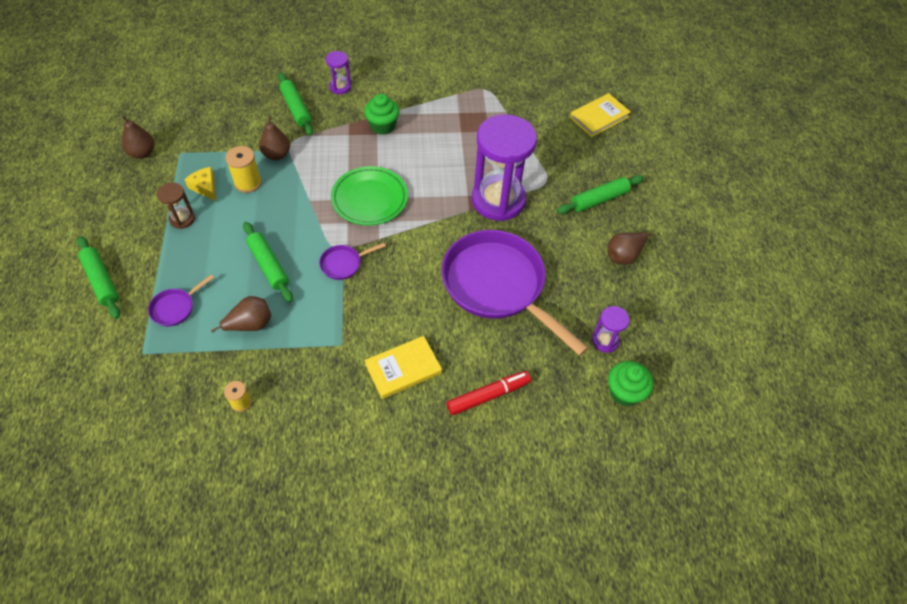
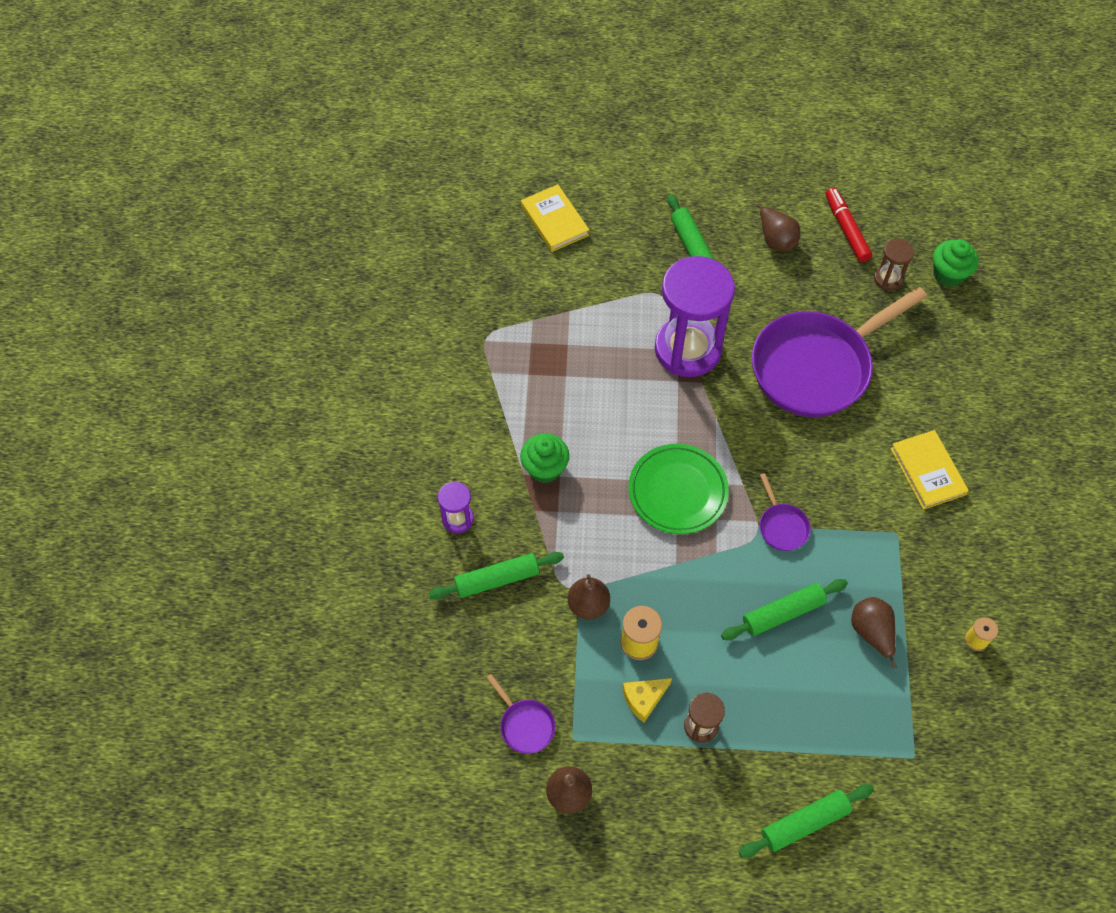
camera: 80 degrees left, 5 degrees up
purple pan [148,275,214,326] -> purple pan moved to [486,674,555,754]
red marker [447,371,531,415] -> red marker moved to [825,188,872,262]
purple hourglass [592,306,630,353] -> brown hourglass [874,238,914,291]

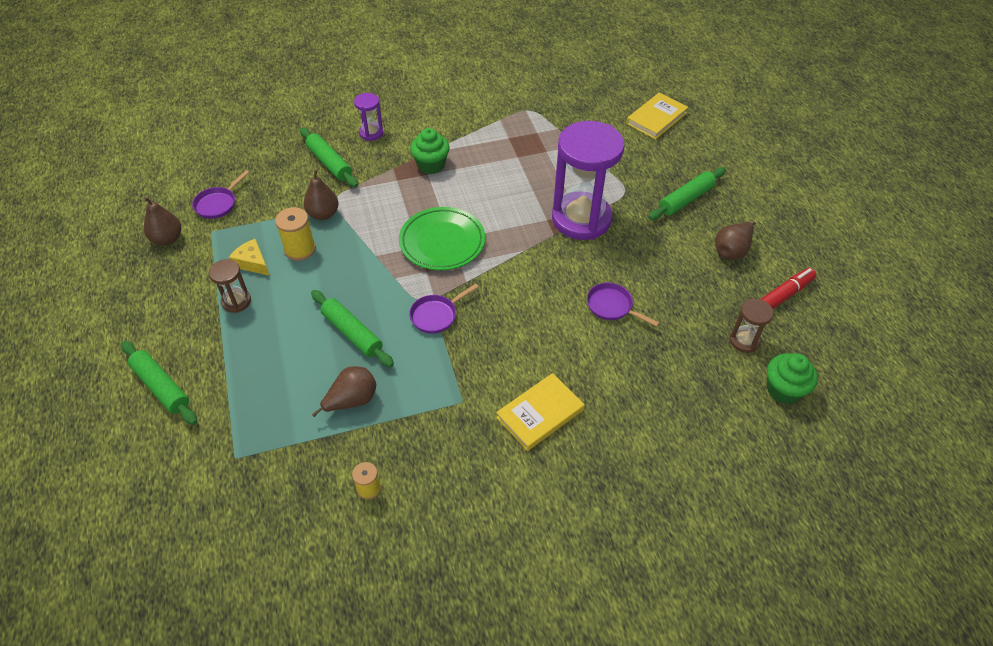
camera: 70 degrees right, 10 degrees down
purple pan [752,287,927,417] -> purple pan [587,283,659,327], size x0.40

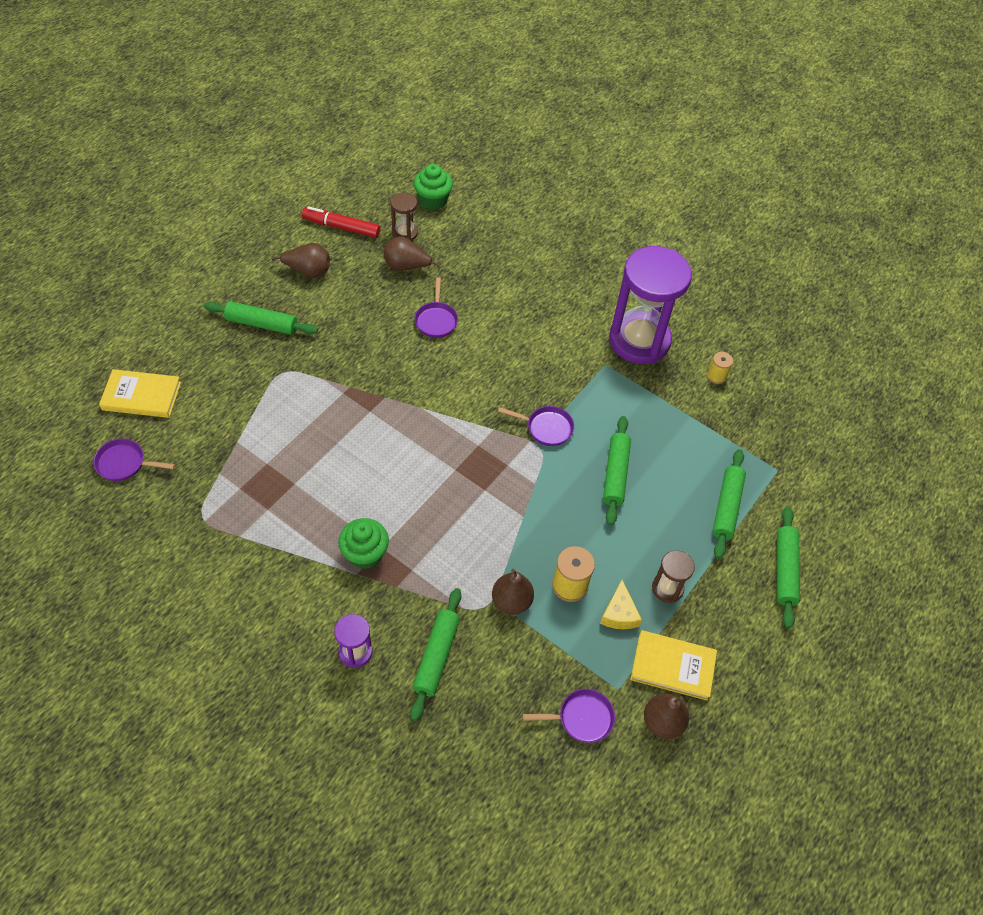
camera: 130 degrees left, 5 degrees up
brown pear [312,366,376,417] -> brown pear moved to [384,236,441,271]
green plate [399,207,485,270] -> none
yellow book [496,373,585,451] -> yellow book moved to [631,630,717,701]
purple hourglass [552,121,624,240] -> purple hourglass moved to [609,246,692,364]
none -> purple pan [93,438,175,481]
none -> green rolling pin [712,449,746,559]

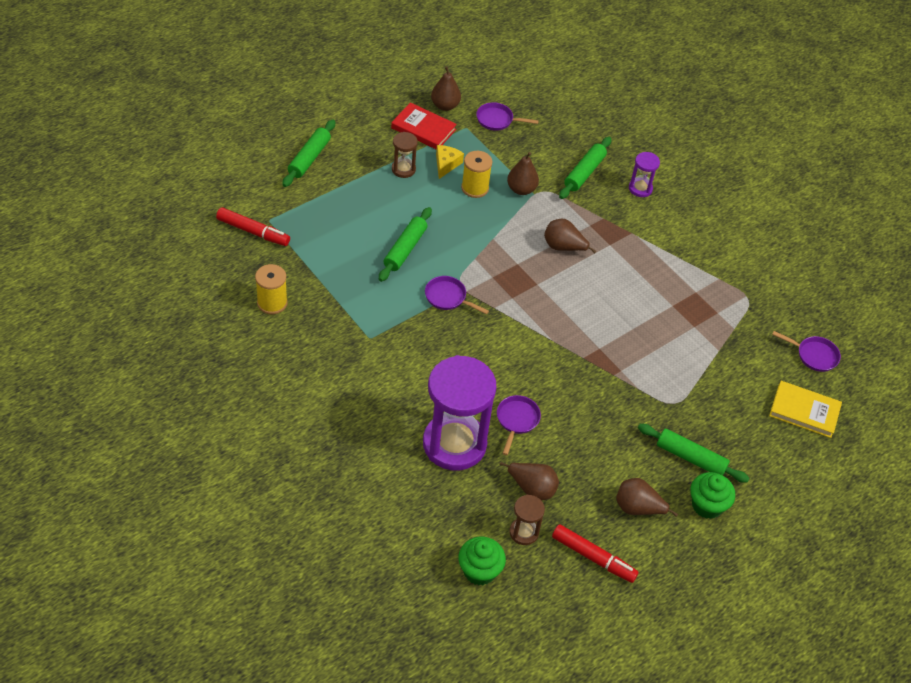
camera: 165 degrees left, 5 degrees down
green cupcake [338,518,389,569] -> green cupcake moved to [690,472,735,519]
purple hourglass [609,246,692,364] -> purple hourglass moved to [423,355,497,471]
yellow book [631,630,717,701] -> red book [391,102,457,150]
yellow spool [707,352,733,384] -> yellow spool [255,264,288,314], size x1.61
green rolling pin [712,449,746,559] -> none
none -> red marker [216,207,290,246]
none -> brown pear [544,219,597,254]

